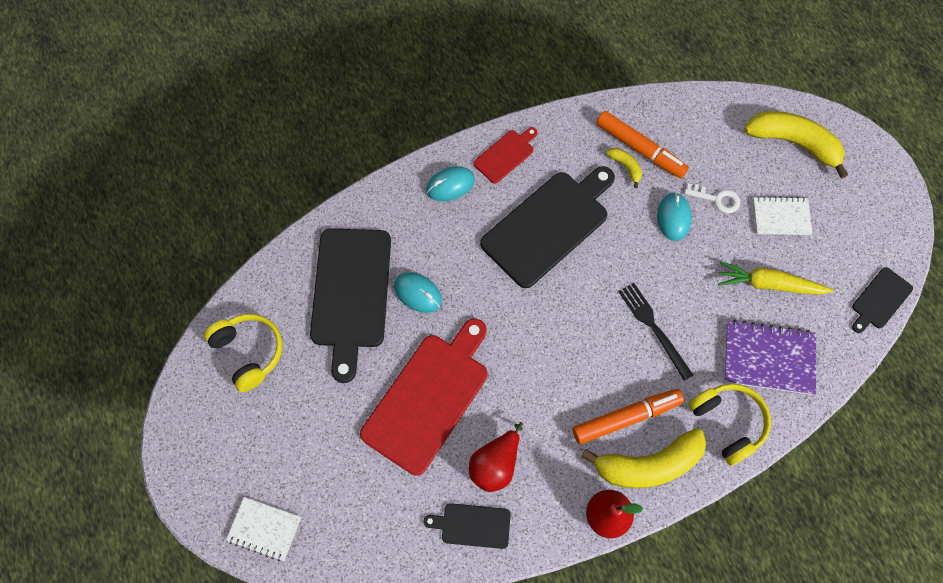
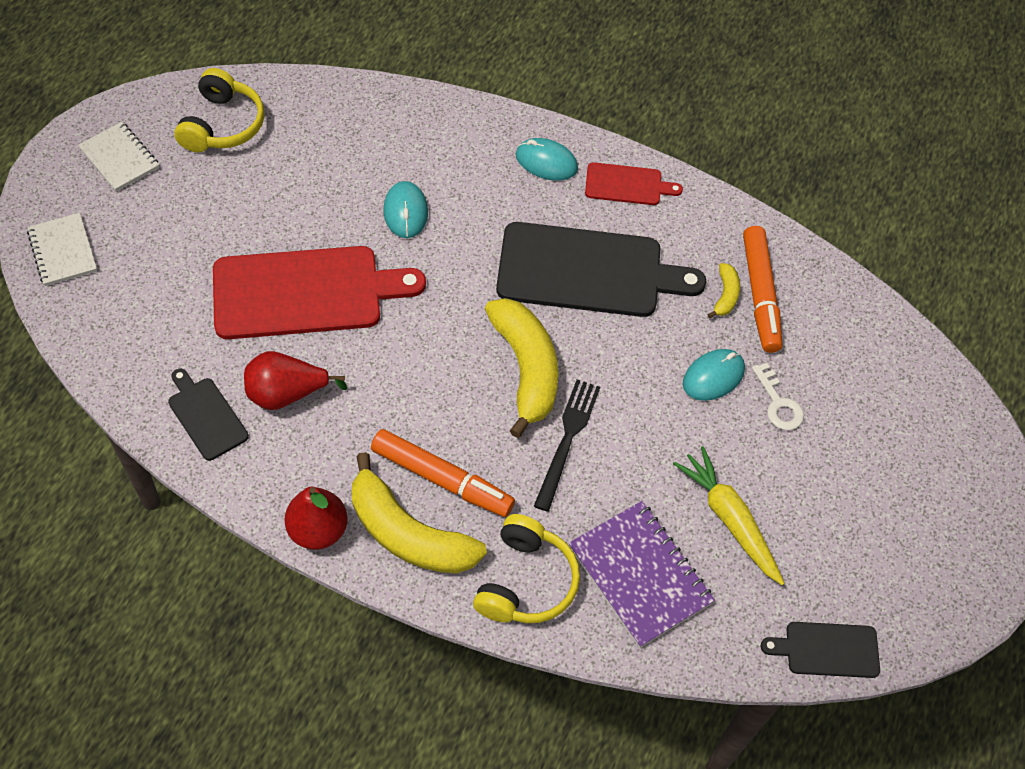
camera: 45 degrees right, 10 degrees down
black cutting board [310,229,391,383] -> none
yellow banana [744,111,848,179] -> yellow banana moved to [485,298,559,438]
white notebook [753,196,813,235] -> white notebook moved to [78,122,159,191]

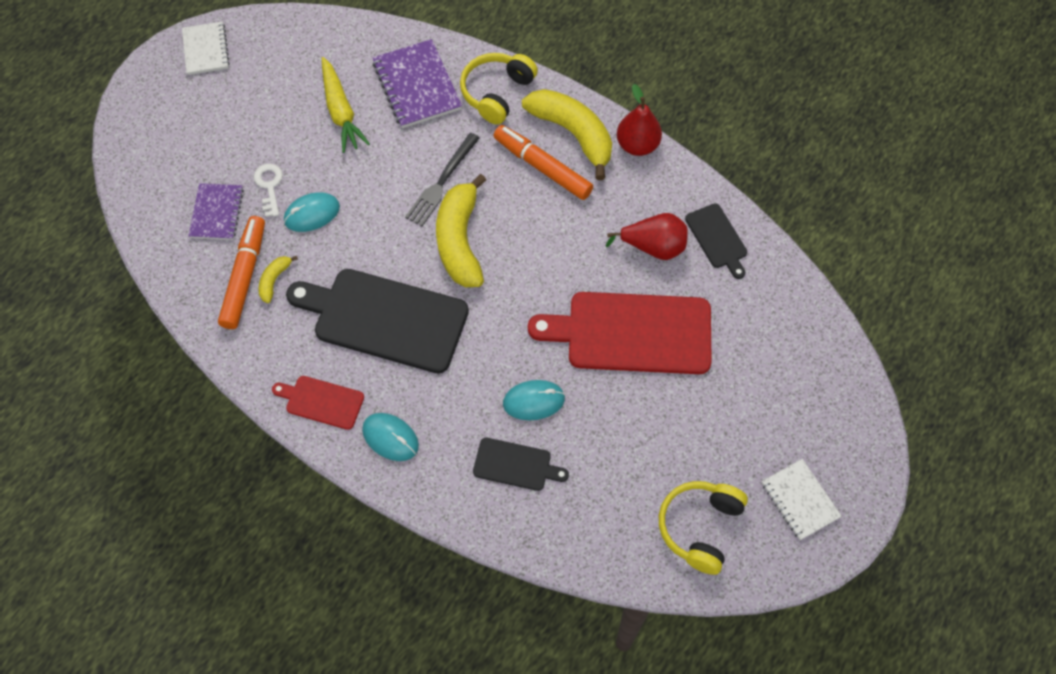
camera: 165 degrees left, 5 degrees up
white notebook [27,213,97,286] -> white notebook moved to [182,21,230,75]
turquoise mouse [383,181,428,238] -> turquoise mouse turned 75 degrees clockwise [503,380,565,420]
black cutting board [761,622,880,678] -> black cutting board moved to [473,438,569,491]
none -> purple notebook [189,183,244,240]

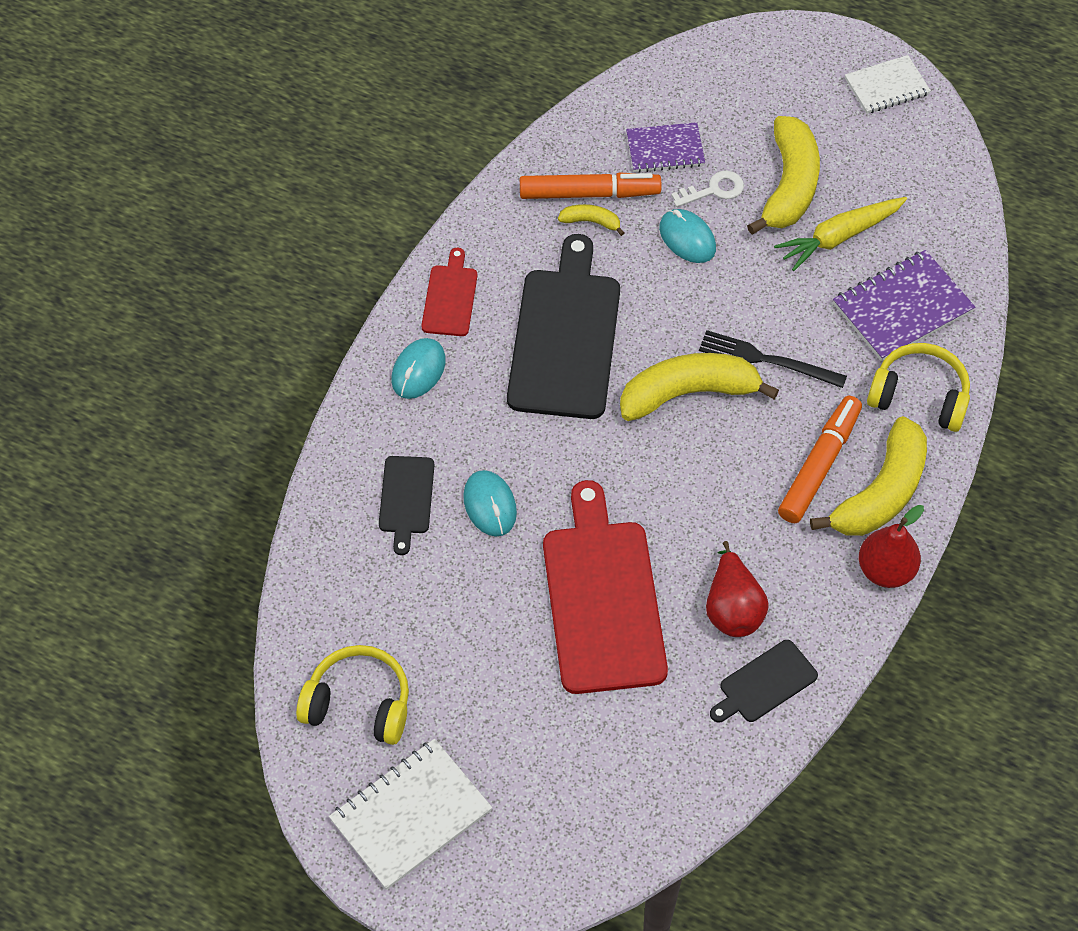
camera: 80 degrees right, 5 degrees down
white notebook [762,459,842,540] -> white notebook [329,739,492,890], size x1.52
none -> yellow banana [747,116,820,235]

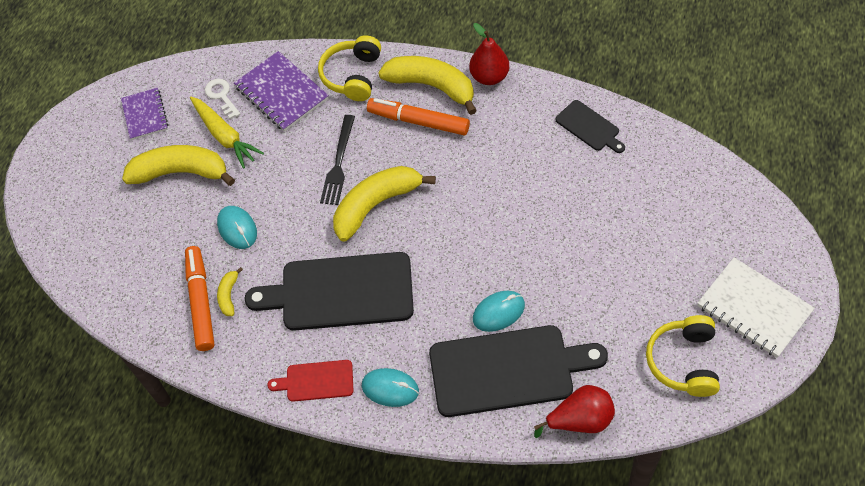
camera: 95 degrees left, 0 degrees up
black cutting board [379,456,435,555] -> black cutting board [429,325,608,417], size x2.04
red cutting board [543,480,668,694] -> none
yellow banana [620,353,779,421] -> yellow banana turned 75 degrees clockwise [333,166,436,242]
purple notebook [626,122,705,173] -> purple notebook moved to [121,88,168,140]
turquoise mouse [659,209,716,263] -> turquoise mouse turned 75 degrees counterclockwise [217,206,257,249]
white key [671,171,744,207] -> white key moved to [205,79,240,119]
red pear [706,541,769,637] -> red pear moved to [534,385,615,438]
white notebook [845,55,931,114] -> none

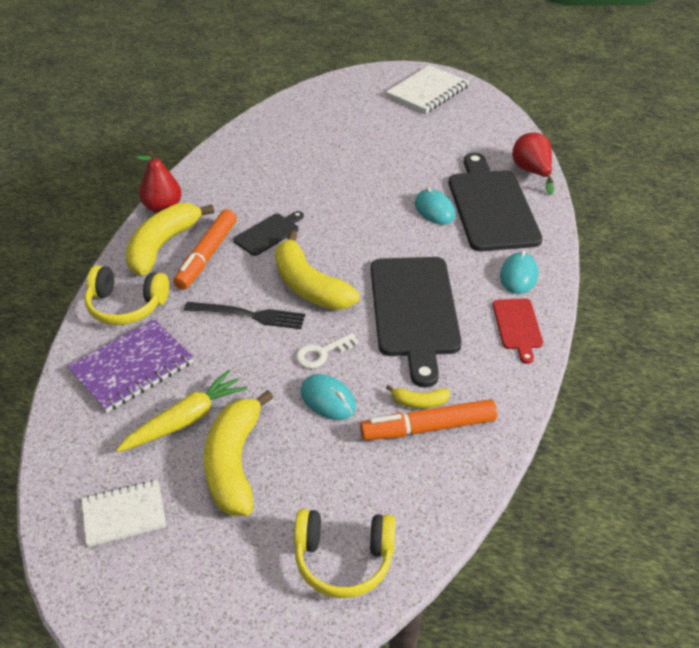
camera: 95 degrees left, 15 degrees down
purple notebook [121,88,168,140] -> white notebook [82,480,166,547]
white key [205,79,240,119] -> white key moved to [296,333,359,368]
turquoise mouse [217,206,257,249] -> turquoise mouse turned 75 degrees clockwise [301,374,356,420]
black cutting board [555,100,625,153] -> black cutting board moved to [233,211,304,256]
yellow headphones [646,315,720,397] -> yellow headphones moved to [294,509,395,598]

